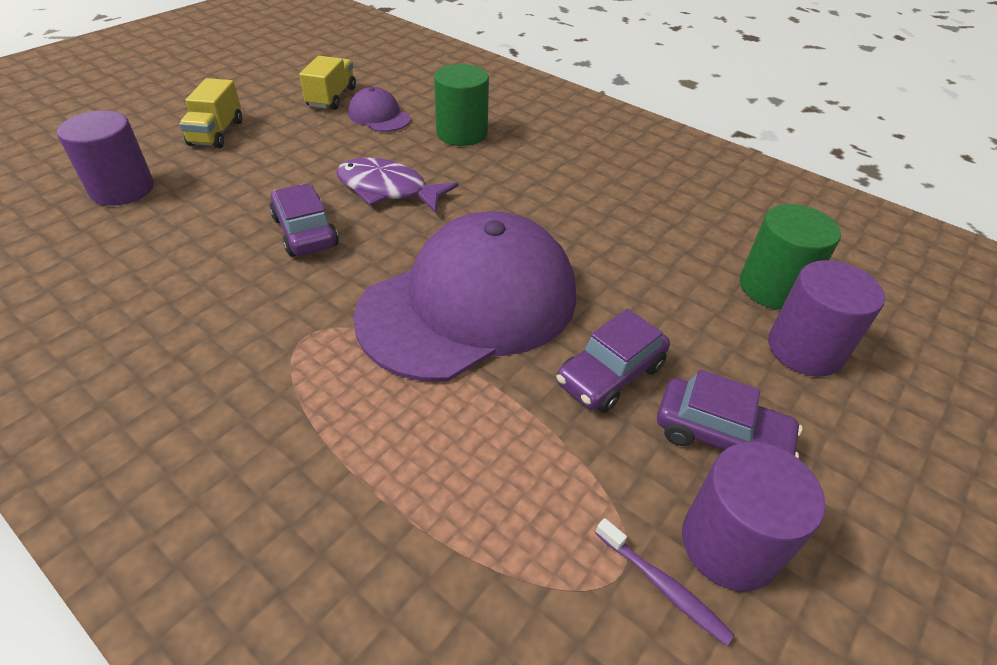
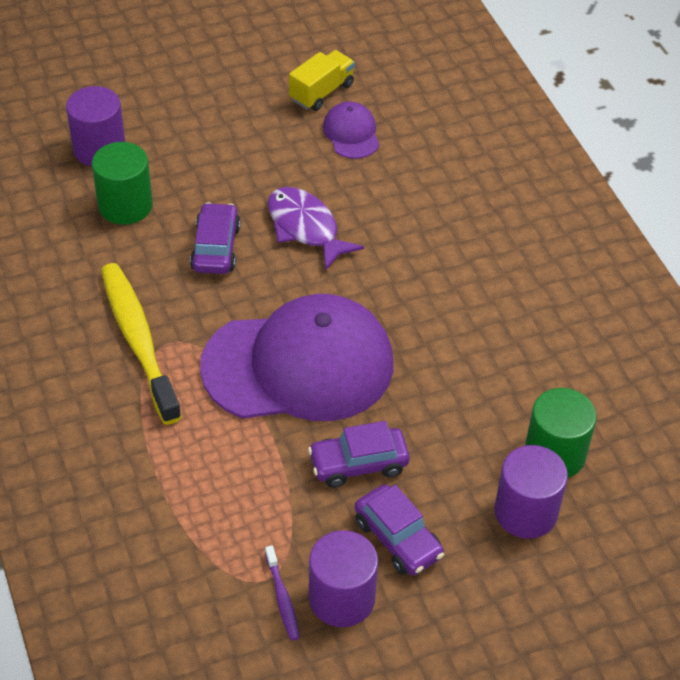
camera: 30 degrees right, 5 degrees up
yellow truck [179,78,242,148] -> none
green cylinder [434,64,489,146] -> green cylinder moved to [92,142,153,225]
none -> yellow toothbrush [101,263,182,425]

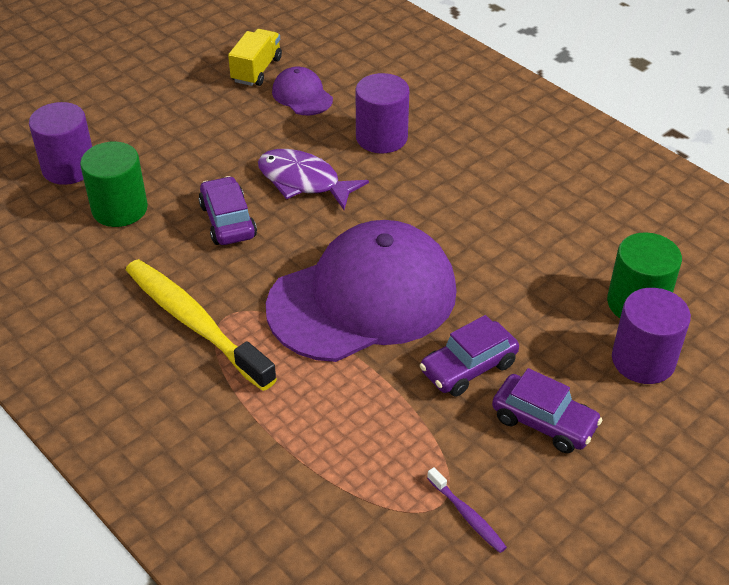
camera: 20 degrees left, 5 degrees down
purple cylinder [309,530,378,627] -> purple cylinder moved to [356,73,409,153]

